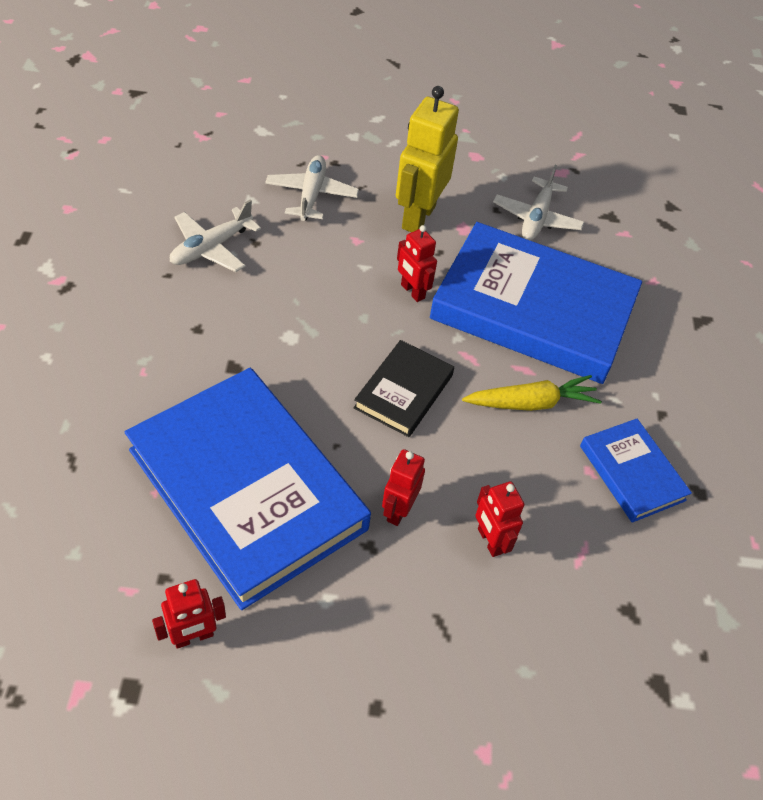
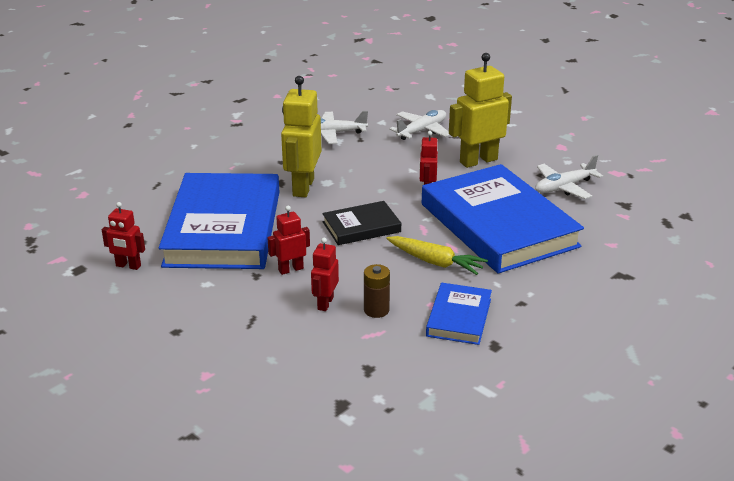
camera: 45 degrees right, 20 degrees down
none -> yellow robot [281,76,321,197]
none -> brown battery [364,264,390,318]

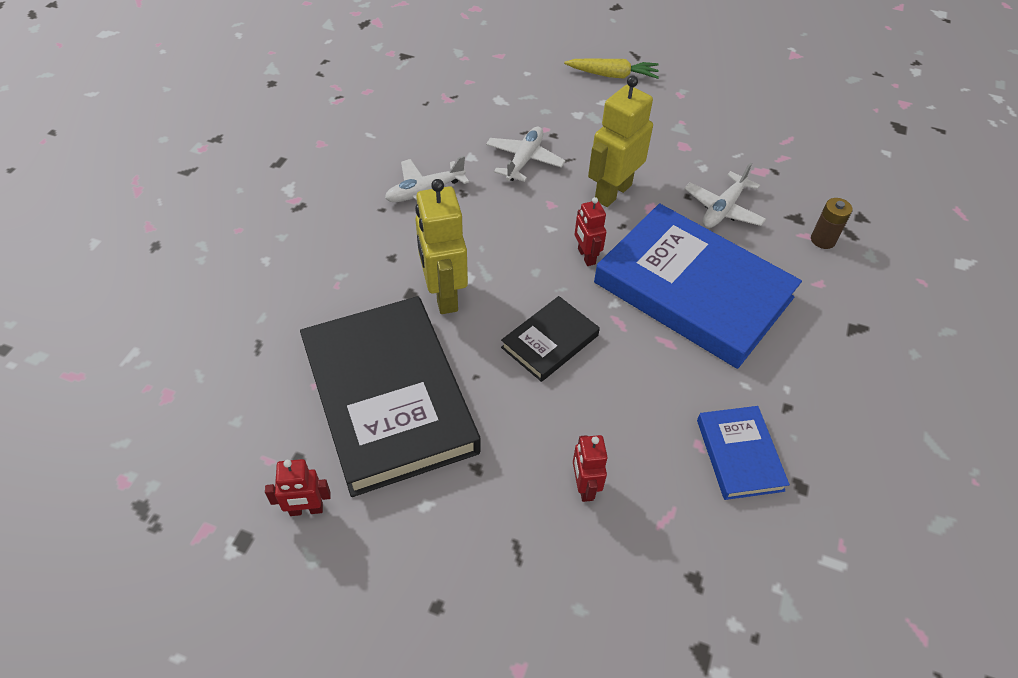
camera: 25 degrees left, 20 degrees up
blue book [159,173,279,269] -> black book [300,296,481,497]
red robot [267,206,310,275] -> none
brown battery [364,264,390,318] -> brown battery moved to [811,198,852,249]
yellow carrot [386,236,488,275] -> yellow carrot moved to [564,58,659,79]

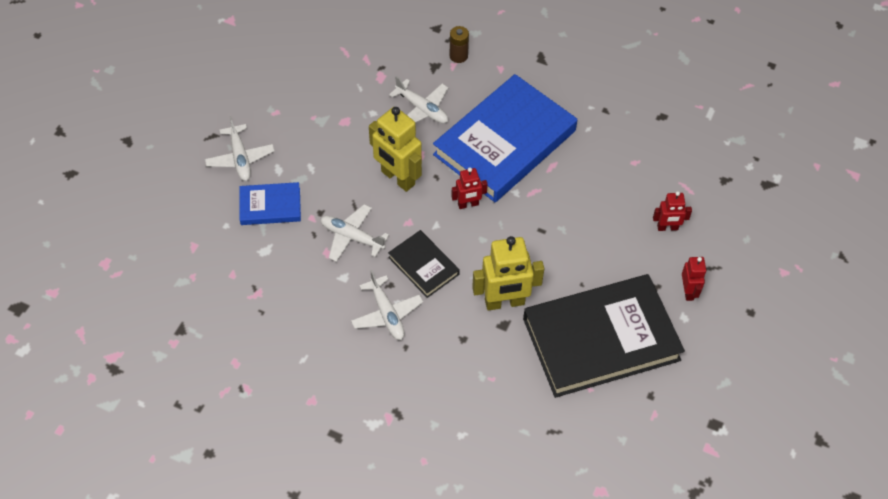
camera: 85 degrees left, 5 degrees up
red robot [265,459,331,516] -> red robot moved to [682,257,706,301]
black book [501,296,600,382] -> black book moved to [388,230,460,298]
yellow carrot [564,58,659,79] -> white plane [205,116,275,181]
blue book [697,406,790,500] -> blue book moved to [239,182,301,225]

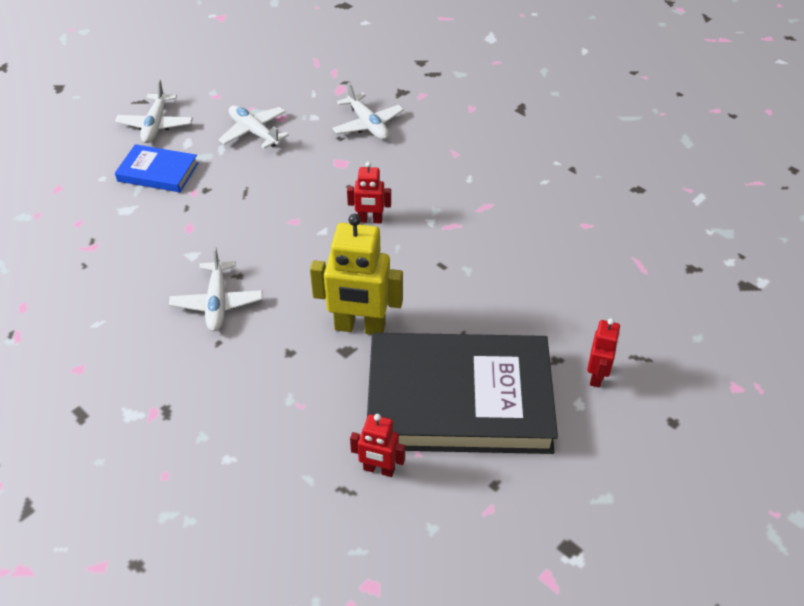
camera: 20 degrees right, 10 degrees down
white plane [320,204,389,262] -> white plane moved to [218,105,289,149]
yellow robot [369,107,422,192] -> none
black book [388,230,460,298] -> none
blue book [433,74,577,202] -> none
brown battery [450,26,469,63] -> none
red robot [653,191,692,231] -> red robot moved to [350,414,405,477]

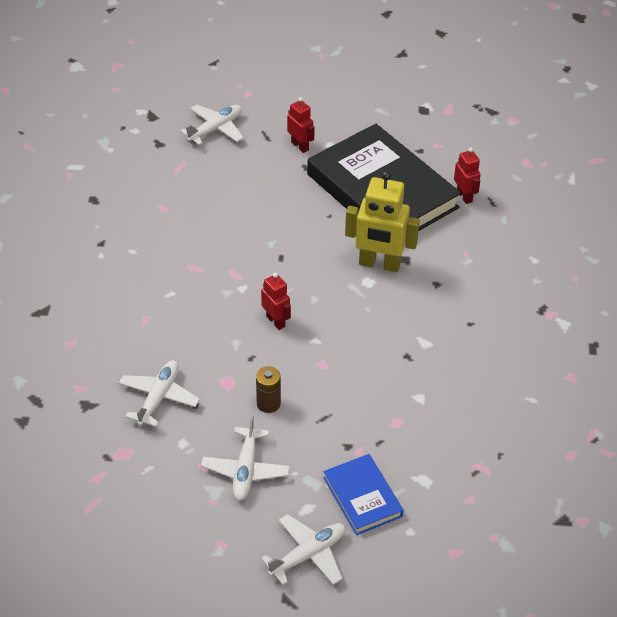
camera: 130 degrees left, 0 degrees up
white plane [169,247,263,331] -> white plane moved to [180,104,243,145]
yellow robot [310,214,403,335] -> yellow robot turned 135 degrees clockwise [345,171,420,272]
red robot [587,318,620,388] -> red robot turned 75 degrees clockwise [287,97,315,153]
none -> brown battery [256,367,281,413]

